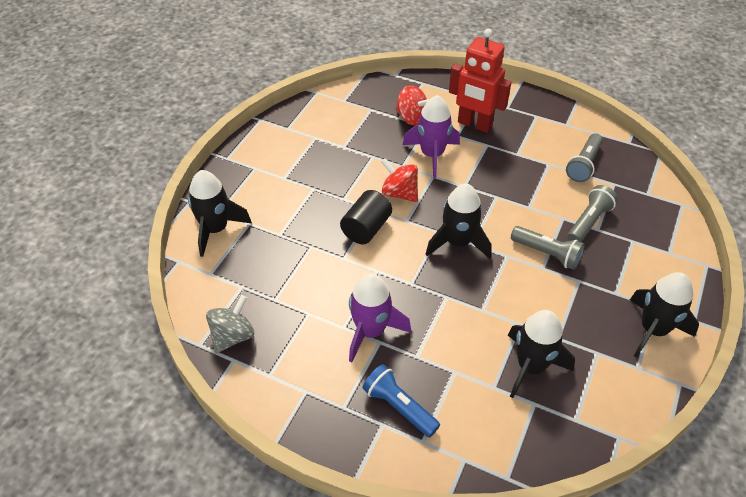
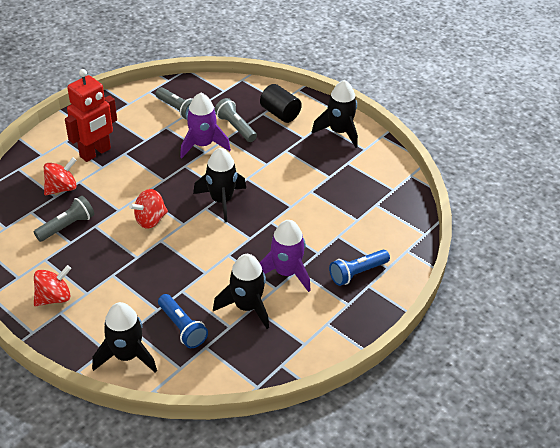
camera: 75 degrees left, 5 degrees down
grey spinning top [206,295,254,353] -> none
black cylinder [340,190,392,244] -> black cylinder moved to [260,84,302,123]
purple rocket [403,95,460,179] -> purple rocket moved to [180,92,231,158]
black rocket [508,310,575,398] -> black rocket moved to [213,254,269,329]
grey flashlight [511,226,585,270] -> grey flashlight moved to [34,196,94,242]
none -> red spinning top [34,265,71,306]
none -> blue flashlight [158,294,208,348]

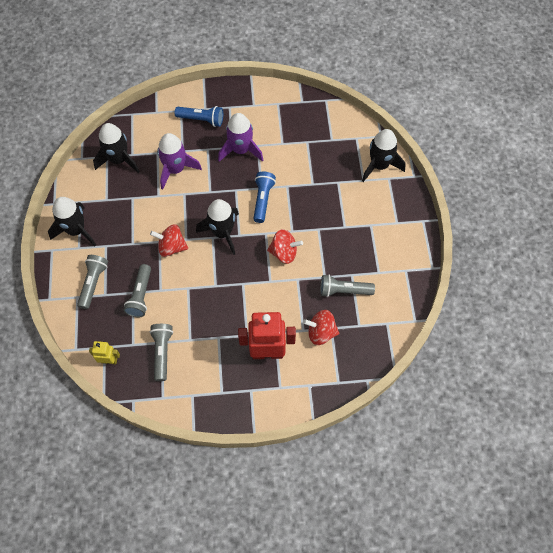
camera: 135 degrees left, 20 degrees up
red spinning top [34,265,71,306] -> red spinning top moved to [150,224,188,257]
blue flashlight [158,294,208,348] -> blue flashlight moved to [253,171,276,223]
purple rocket [180,92,231,158] -> purple rocket moved to [157,133,202,189]
black rocket [213,254,269,329] -> black rocket moved to [93,123,140,173]
black cylinder [260,84,302,123] -> grey flashlight [77,255,108,309]
none -> yellow robot [89,341,120,364]

